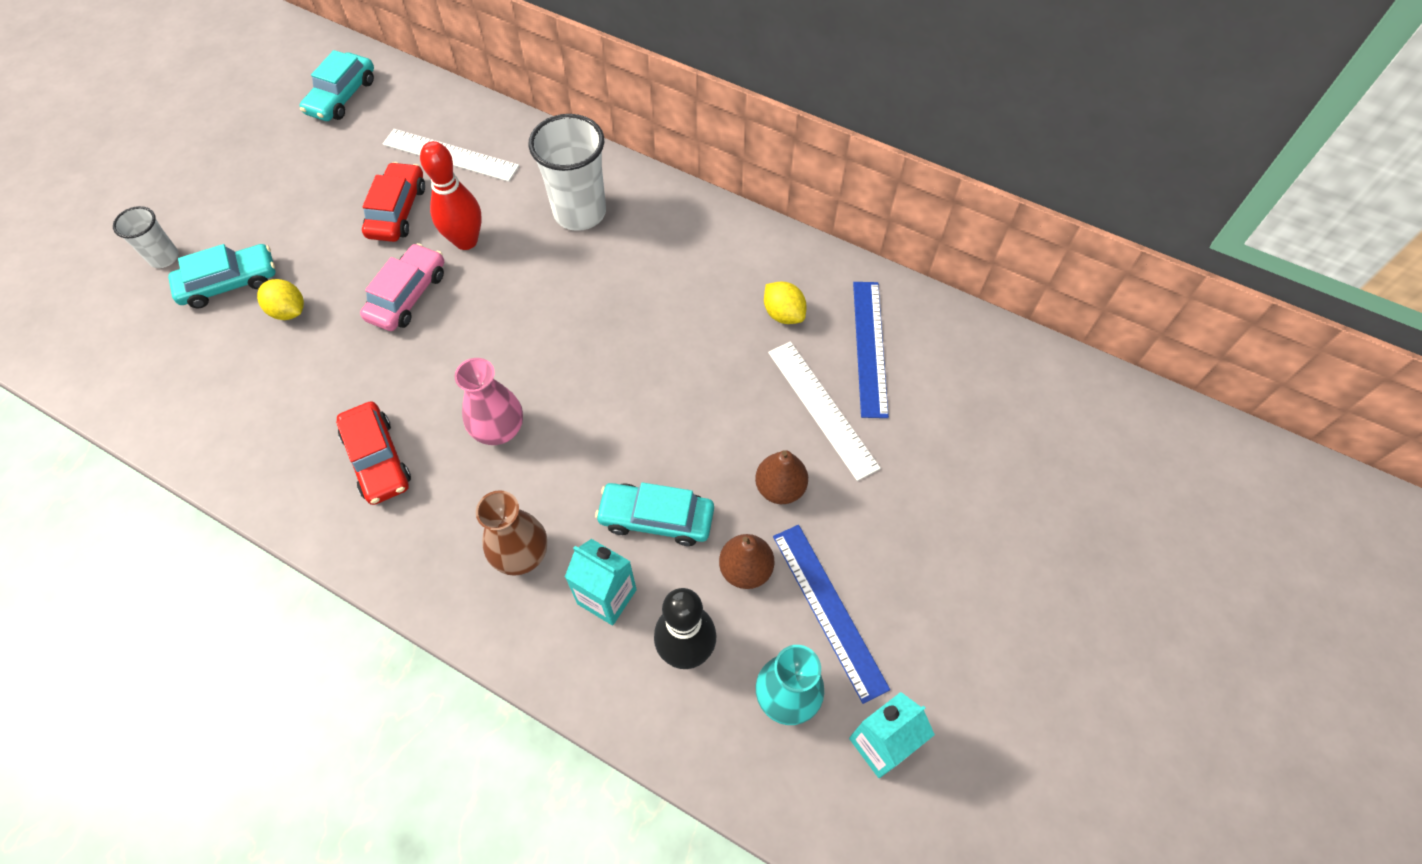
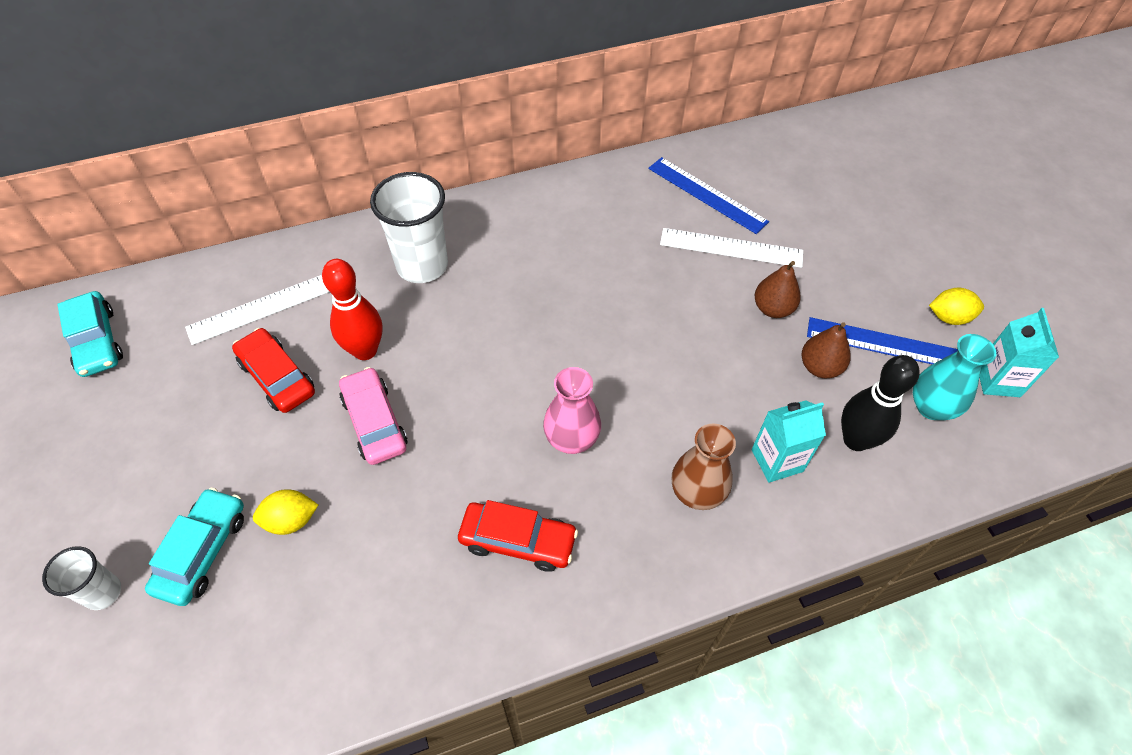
camera: 50 degrees left, 5 degrees down
turquoise car [595,482,714,546] -> none
yellow lemon [764,282,806,324] -> yellow lemon moved to [929,288,984,325]

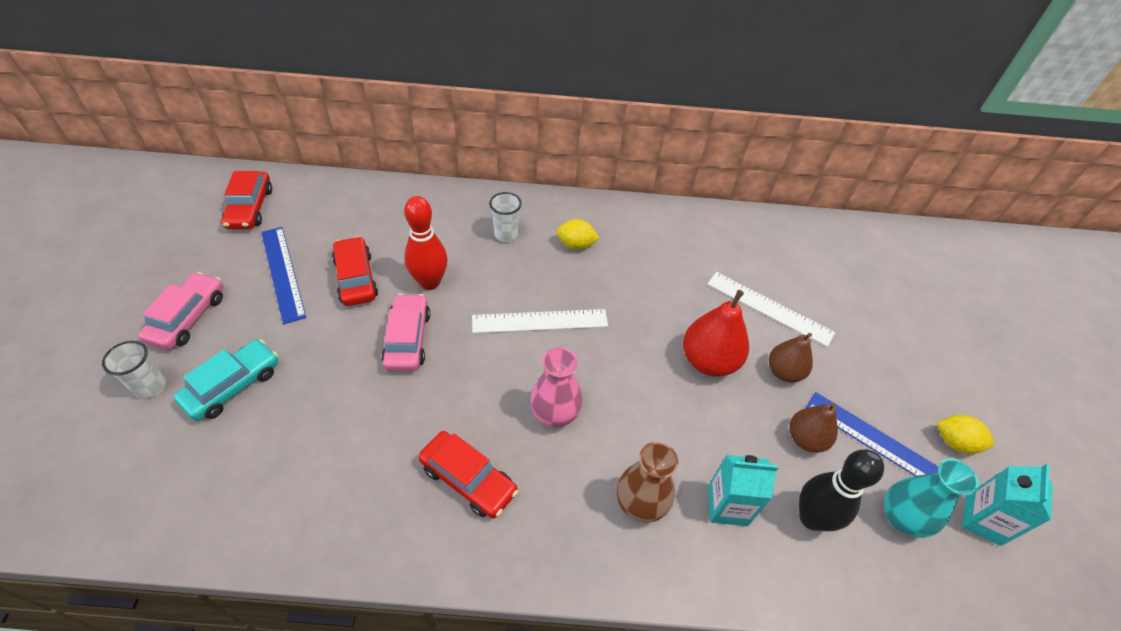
camera: 20 degrees right, 5 degrees down
turquoise car [57,291,123,377] -> red car [221,171,272,229]
white ruler [185,275,329,345] -> white ruler moved to [472,309,608,333]
yellow lemon [253,489,318,535] -> yellow lemon moved to [556,219,600,250]
white cup [370,172,448,283] -> white cup [489,192,522,242], size x0.54
blue ruler [648,157,769,234] -> blue ruler moved to [261,227,306,324]
none -> pink car [138,272,223,350]
none -> red pear [683,290,749,376]

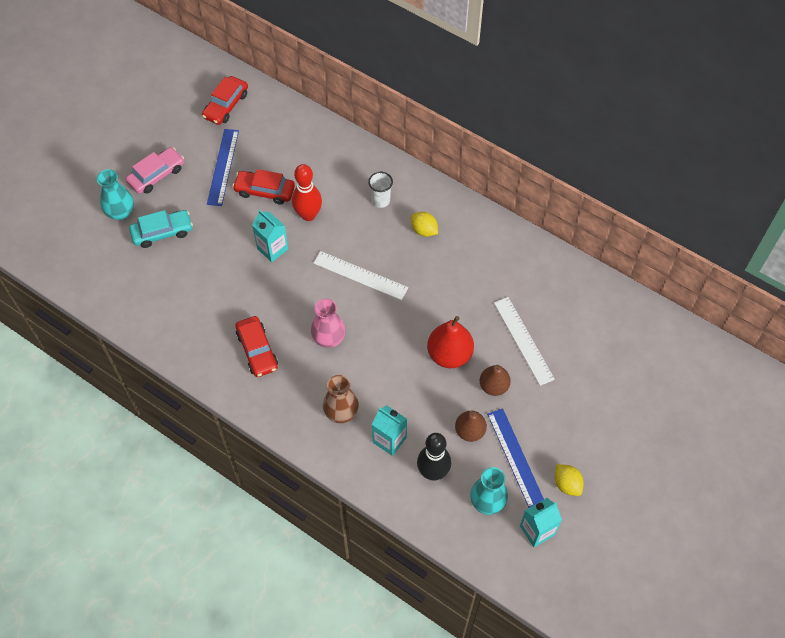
camera: 35 degrees right, 10 degrees up
white cup [102,341,166,399] -> turquoise vase [97,169,134,220]
red car [332,236,378,306] -> red car turned 90 degrees counterclockwise [232,169,295,205]
pink car [382,294,430,371] -> turquoise carton [252,210,288,262]

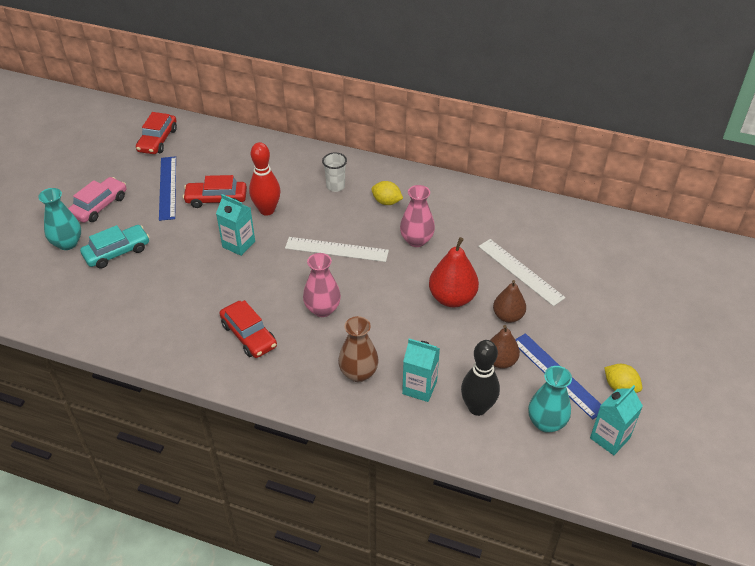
camera: 15 degrees left, 15 degrees down
none -> pink vase [400,185,435,247]

